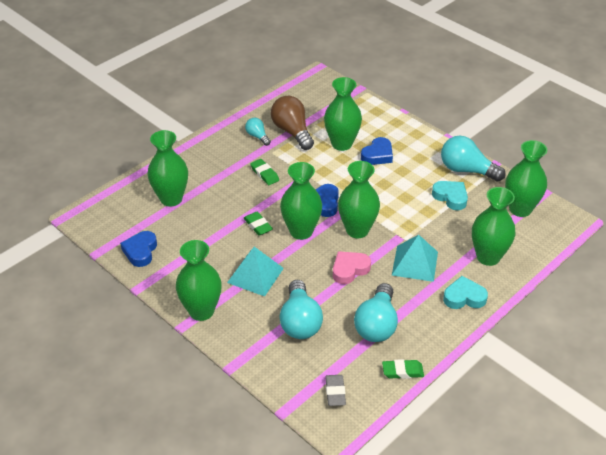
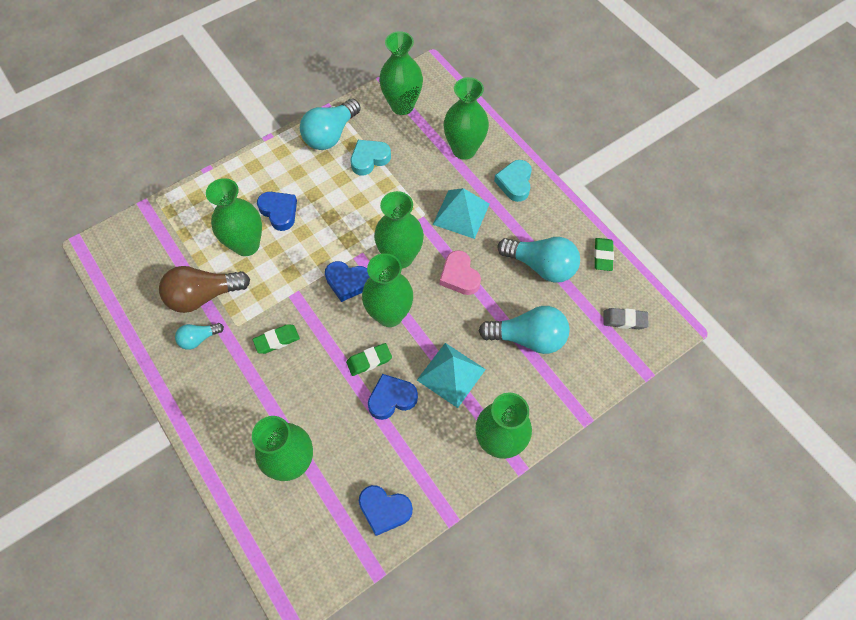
camera: 80 degrees left, 20 degrees up
none -> blue heart [368,374,418,420]

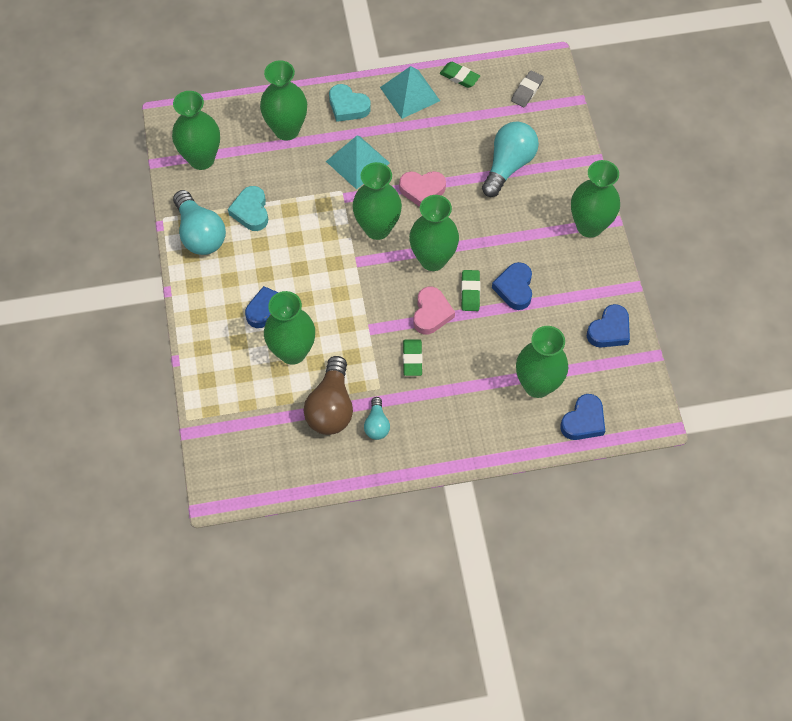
camera: 65 degrees left, 0 degrees up
blue heart [325,261,370,302] -> blue heart moved to [560,394,605,440]
turquoise pyramid [417,343,486,408] -> turquoise pyramid moved to [380,66,440,119]
turquoise light bulb [498,237,580,283] -> none
none -> pink heart [413,287,455,334]

